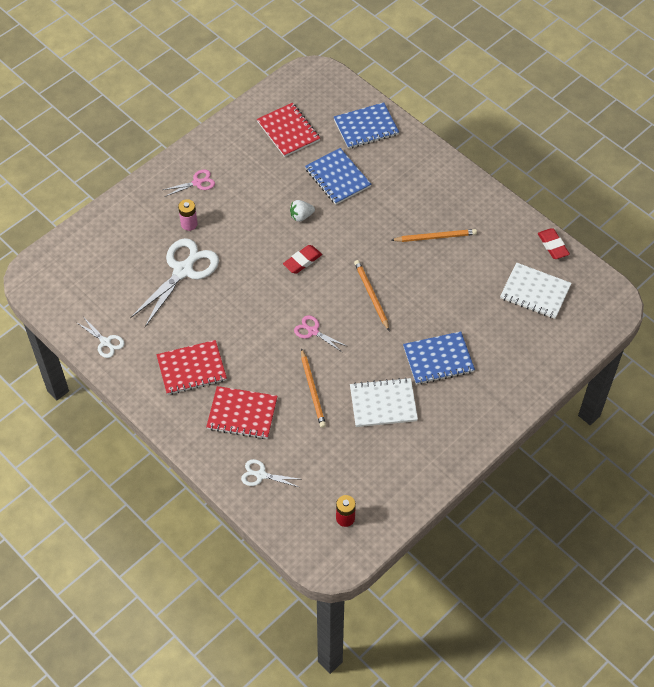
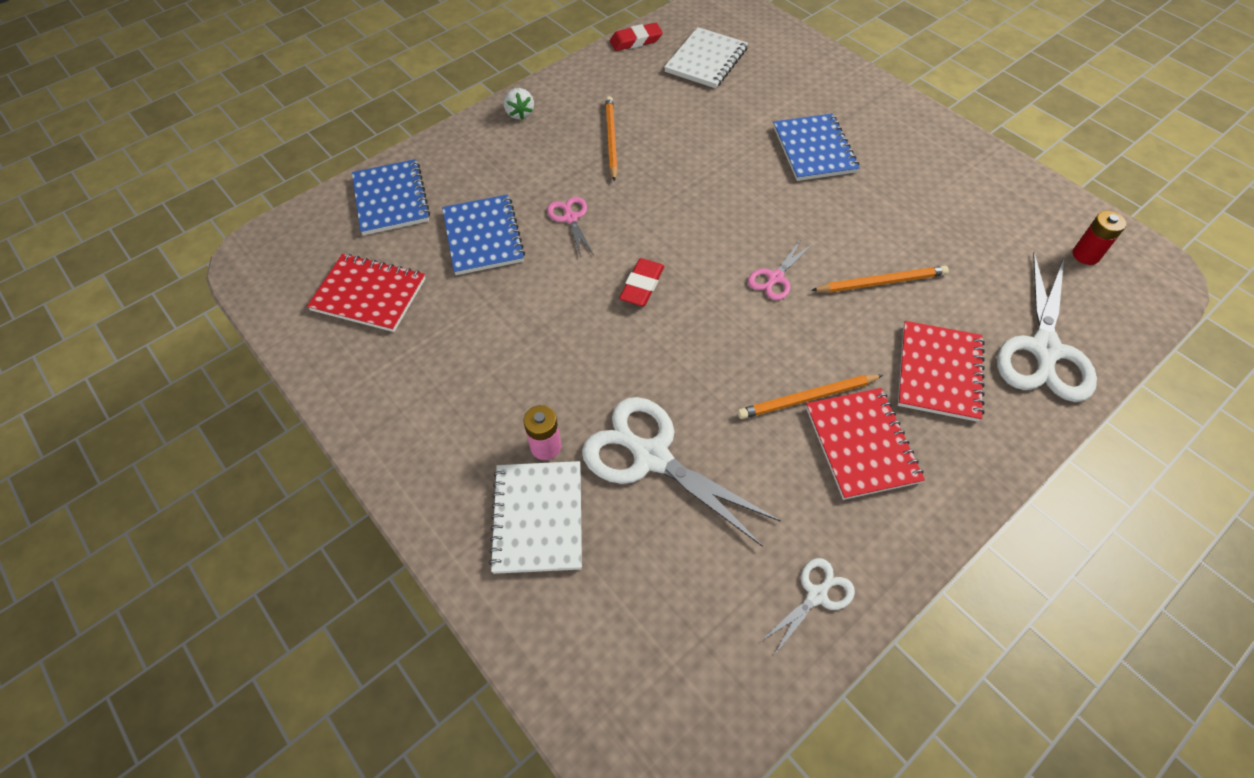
camera: 85 degrees left, 0 degrees up
pink scissors [163,170,215,197] -> pink scissors moved to [547,197,594,257]
white scissors [241,459,299,487] -> white scissors [997,253,1097,402], size x2.01
red notebook [257,103,320,157] -> red notebook turned 45 degrees clockwise [307,254,426,332]
red eraser [283,245,322,274] -> red eraser turned 60 degrees clockwise [619,258,664,306]
white strawberry [290,200,315,222] -> white strawberry moved to [504,88,534,120]
blue notebook [305,148,371,205] -> blue notebook turned 75 degrees counterclockwise [442,195,525,275]
white notebook [350,377,418,427] -> white notebook moved to [489,461,582,574]
orange pencil [354,260,390,331] -> orange pencil moved to [738,374,883,419]

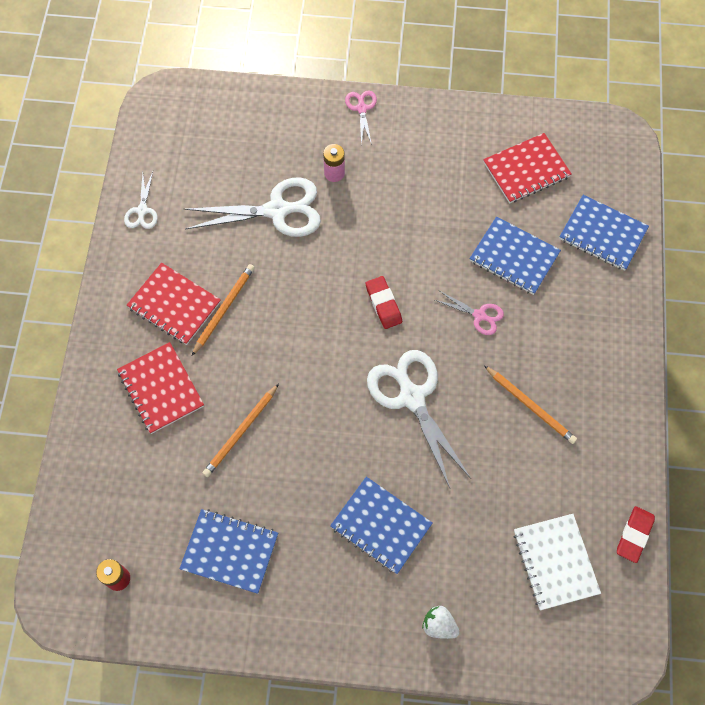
camera: 135 degrees right, 10 degrees up
white notebook [489,461,582,574] -> none
white strawberry [504,88,534,120] -> white strawberry moved to [422,606,459,639]
pink scissors [748,239,813,300] -> pink scissors moved to [345,90,377,145]
white scissors [997,253,1097,402] -> white scissors moved to [367,350,471,488]
none -> blue notebook [179,509,278,594]

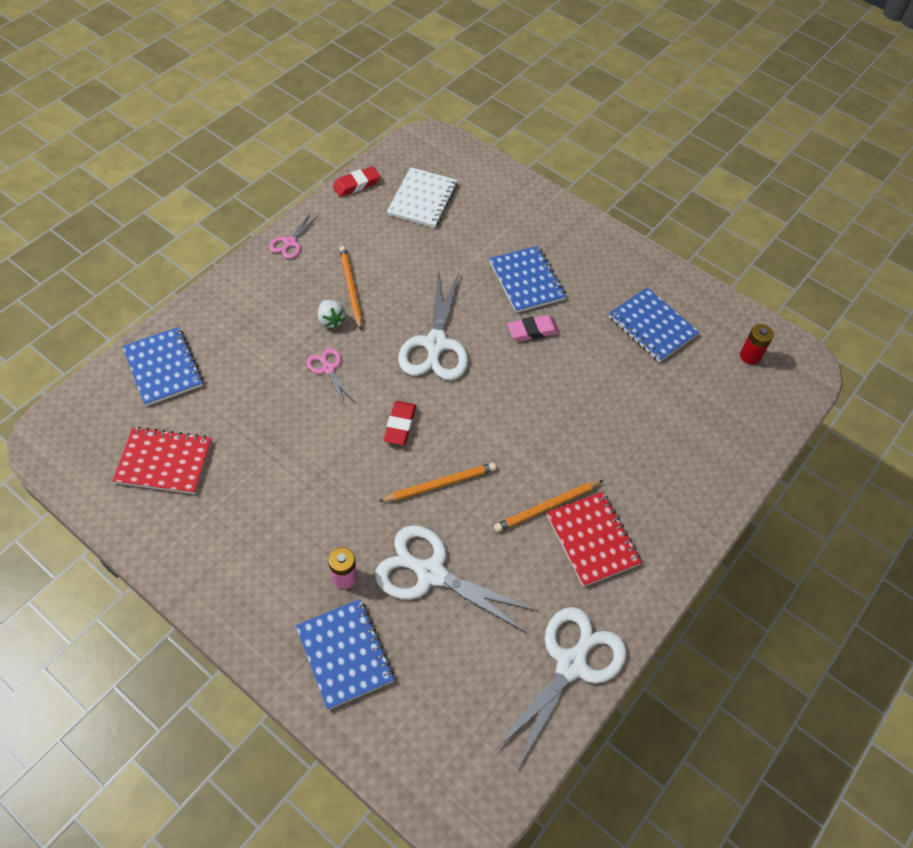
camera: 150 degrees left, 10 degrees down
red notebook [117,342,204,434] -> none
white scissors [124,172,158,229] -> white scissors [493,607,627,770], size x2.01
orange pencil [203,383,279,477] -> orange pencil moved to [378,463,496,502]
pink scissors [345,90,377,145] -> pink scissors moved to [269,213,319,259]
white strawberry [422,606,459,639] -> white strawberry moved to [318,300,345,328]
blue notebook [469,216,561,295] -> blue notebook moved to [296,599,394,710]
none -> pink eraser [507,315,560,341]

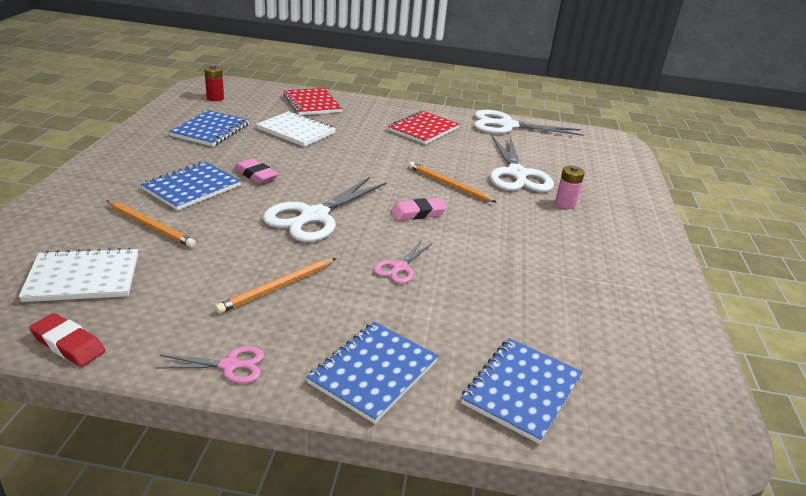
camera: 120 degrees left, 25 degrees down
red notebook [113,427,212,494] -> red notebook moved to [283,88,342,115]
blue notebook [296,599,394,710] -> blue notebook moved to [306,322,439,424]
white strawberry [318,300,345,328] -> none
red eraser [384,401,416,445] -> pink eraser [391,198,447,220]
white scissors [398,272,468,380] -> white scissors turned 150 degrees clockwise [263,177,387,242]
orange pencil [494,480,603,532] -> orange pencil moved to [107,201,196,247]
none -> white notebook [256,111,336,147]

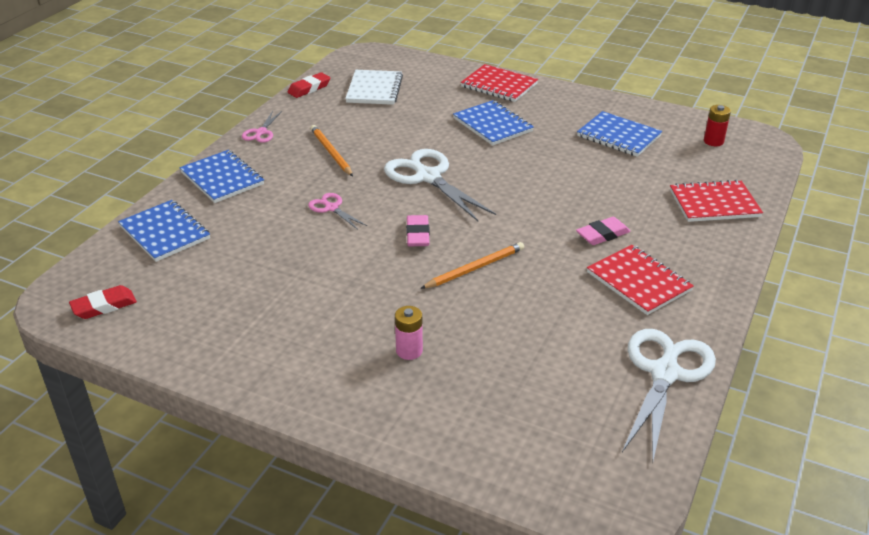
camera: 110 degrees right, 5 degrees up
orange pencil [107,201,196,247] -> none
pink eraser [234,158,278,184] -> pink eraser moved to [576,217,630,245]
white notebook [256,111,336,147] -> none
white scissors [490,136,554,192] -> none
none -> red eraser [69,285,137,319]
none -> red notebook [461,64,538,102]

